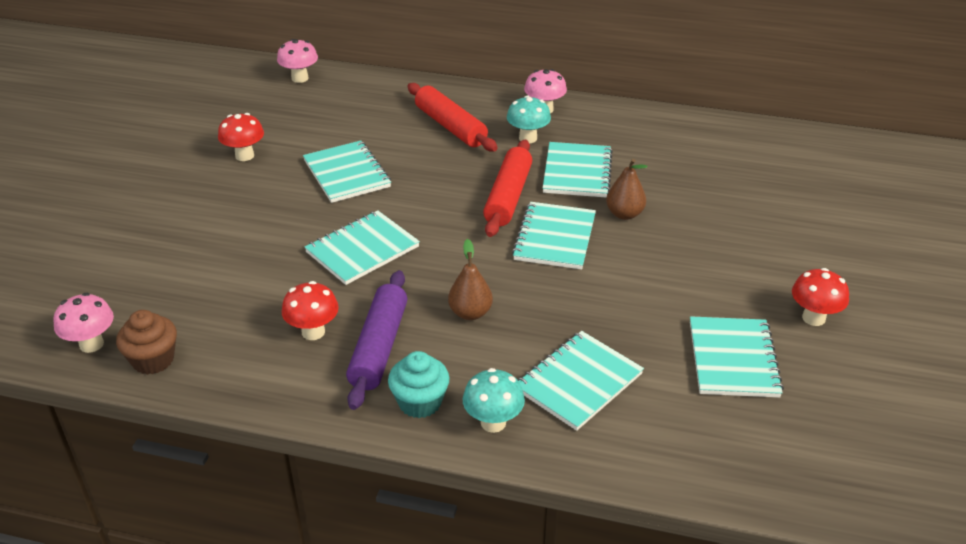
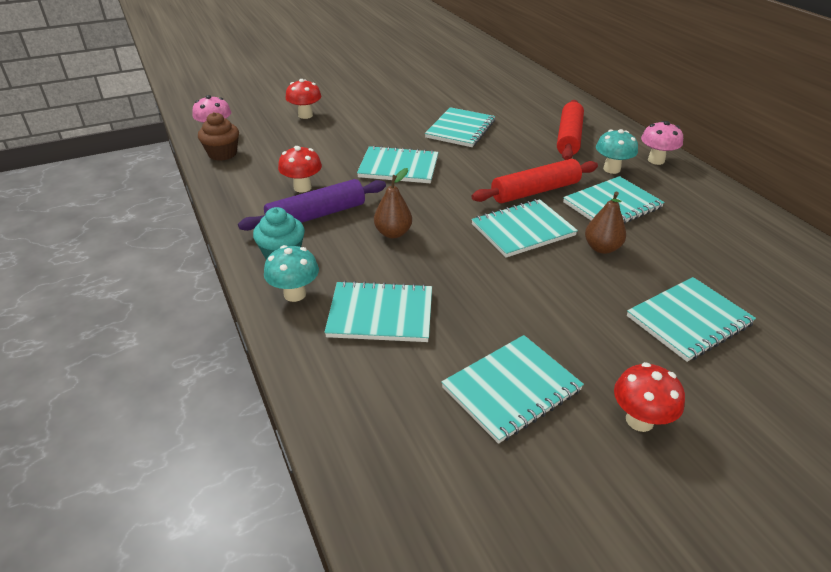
camera: 50 degrees right, 0 degrees up
red mushroom [218,113,264,161] -> red mushroom moved to [285,79,321,119]
pink mushroom [277,39,318,83] -> none
none -> turquoise notebook [627,277,756,362]

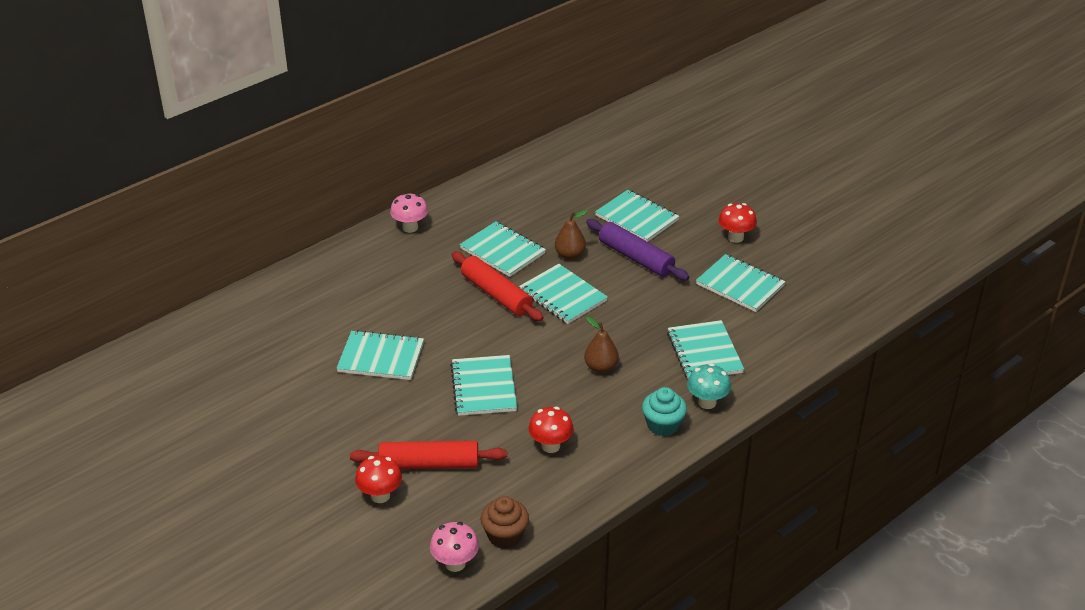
camera: 105 degrees left, 0 degrees up
purple rolling pin [238,179,386,231] -> purple rolling pin moved to [586,219,689,281]
red rolling pin [557,100,584,160] -> red rolling pin moved to [350,441,507,469]
turquoise mushroom [596,129,638,174] -> none

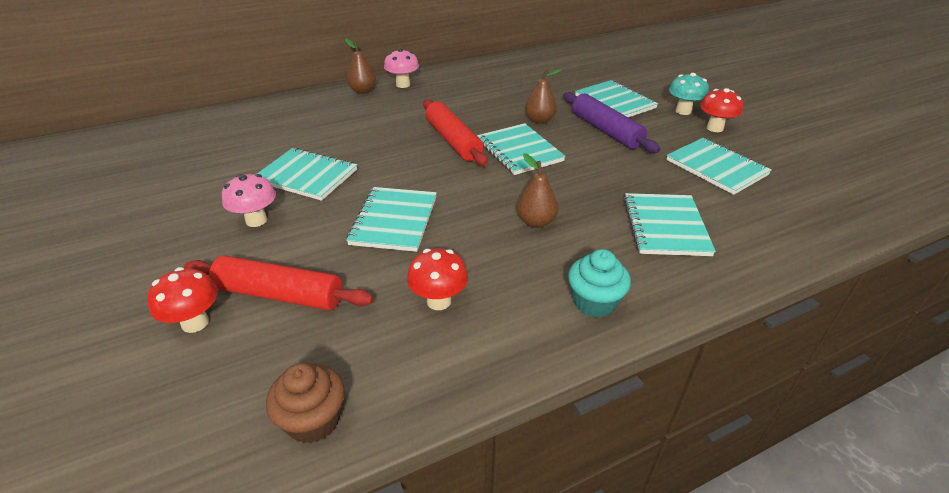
camera: 15 degrees right, 0 degrees up
pink mushroom [430,522,479,572] -> pink mushroom moved to [222,174,276,227]
turquoise notebook [460,221,546,277] -> none
turquoise mushroom [687,363,731,409] -> turquoise mushroom moved to [669,73,709,115]
none -> brown pear [345,39,376,94]

